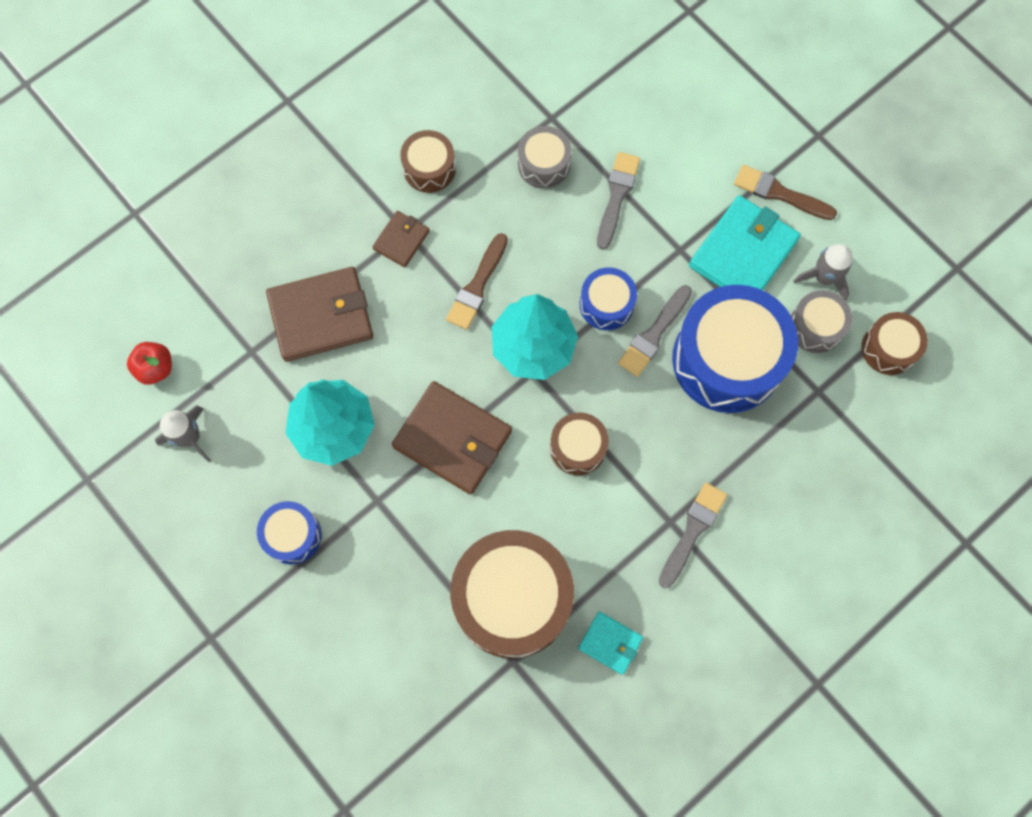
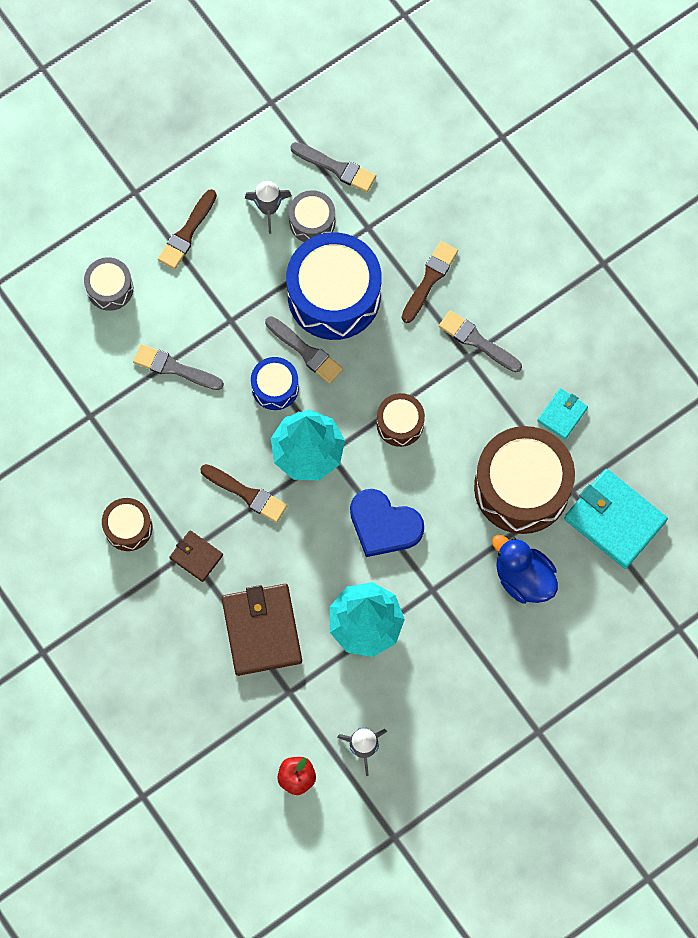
camera: 85 degrees left, 0 degrees up
blue drum [257,501,322,564] -> none
brown wallet [392,381,512,495] -> blue heart [350,489,424,557]
grey drum [518,126,572,189] -> grey drum moved to [84,257,133,311]
turquoise wallet [689,195,801,290] -> turquoise wallet moved to [564,469,668,569]
brown drum [861,312,928,375] -> grey brush [290,142,376,192]
none -> brown brush [402,241,458,323]
none -> blue duck [492,535,558,604]

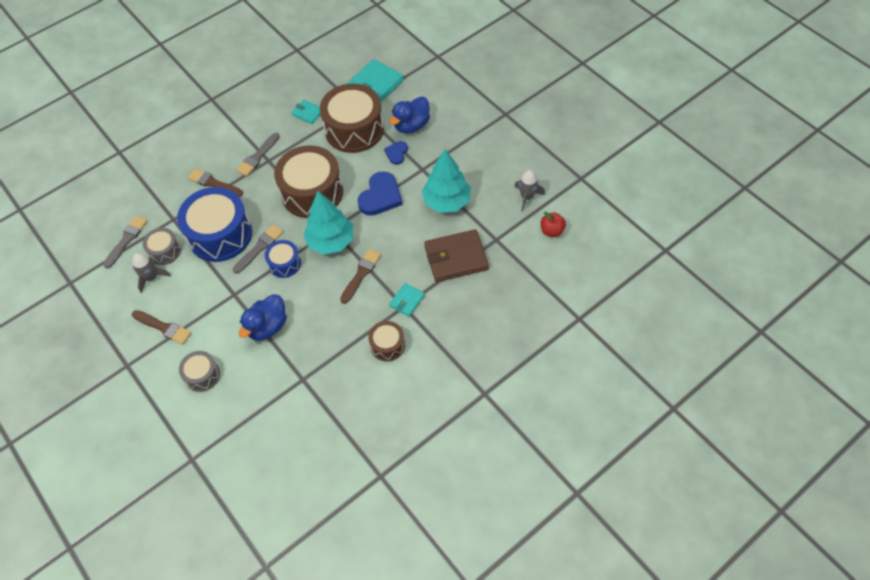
camera: 90 degrees left, 15 degrees down
grey brush [133,344,224,390] -> blue duck [239,294,287,341]
brown wallet [169,530,223,582] -> turquoise wallet [389,283,425,317]
brown drum [377,393,425,447] -> brown drum [274,145,343,218], size x2.01
none -> blue heart [384,141,408,165]

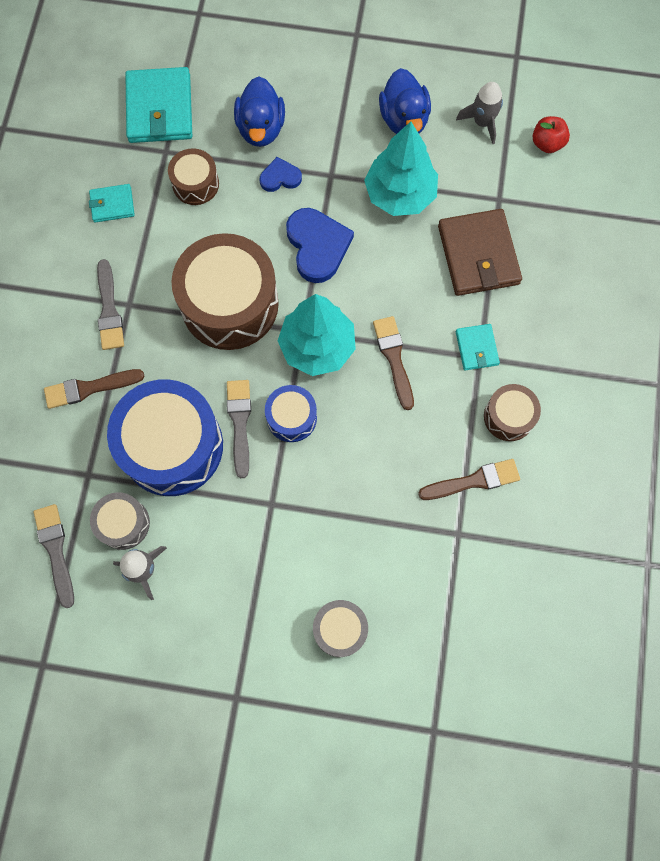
camera: 45 degrees left, 15 degrees up
brown brush [132,310,191,345] -> brown brush moved to [418,459,520,500]
blue duck [239,294,287,341] -> blue duck moved to [379,68,431,134]
brown drum [320,84,384,153] -> brown drum [168,148,219,205], size x0.50
blue heart [384,141,408,165] -> blue heart turned 105 degrees clockwise [260,157,302,192]
brown wallet [424,229,489,282] -> brown wallet turned 45 degrees counterclockwise [438,209,522,296]

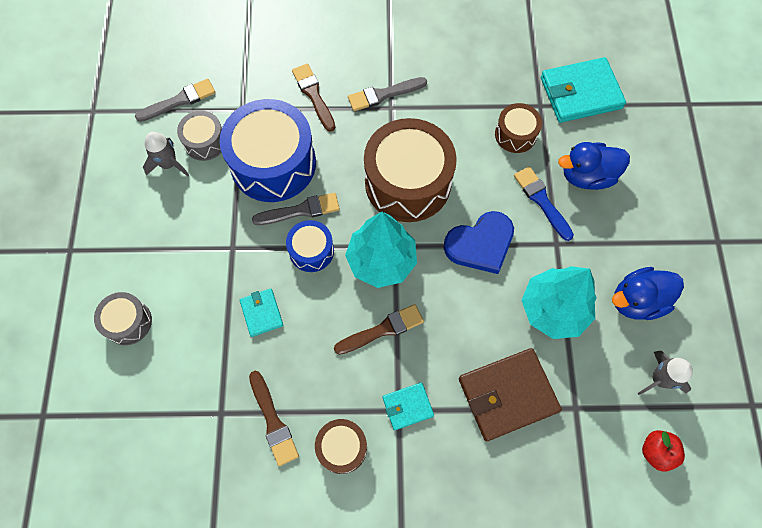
camera: 80 degrees right, 5 degrees down
turquoise wallet [89,184,135,223] -> turquoise wallet moved to [240,289,283,337]
blue heart [260,157,302,192] -> blue brush [514,166,574,241]

